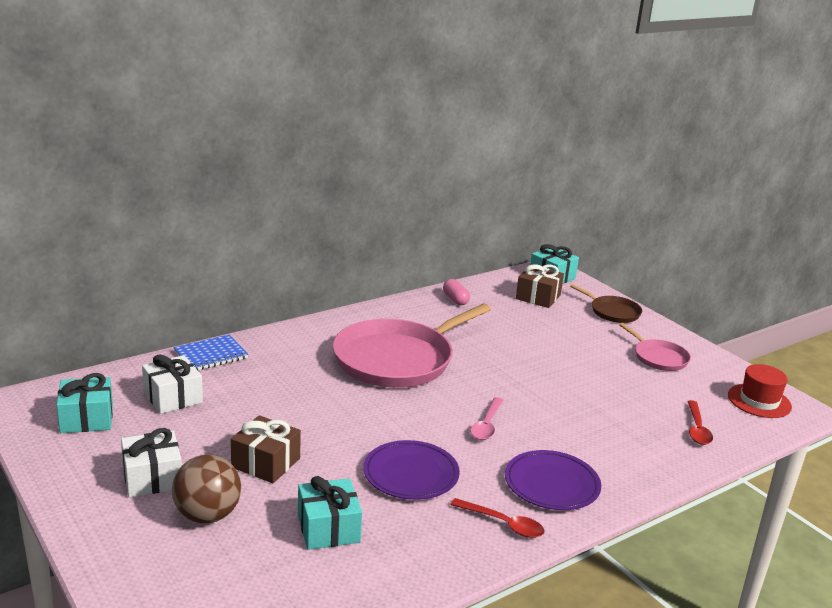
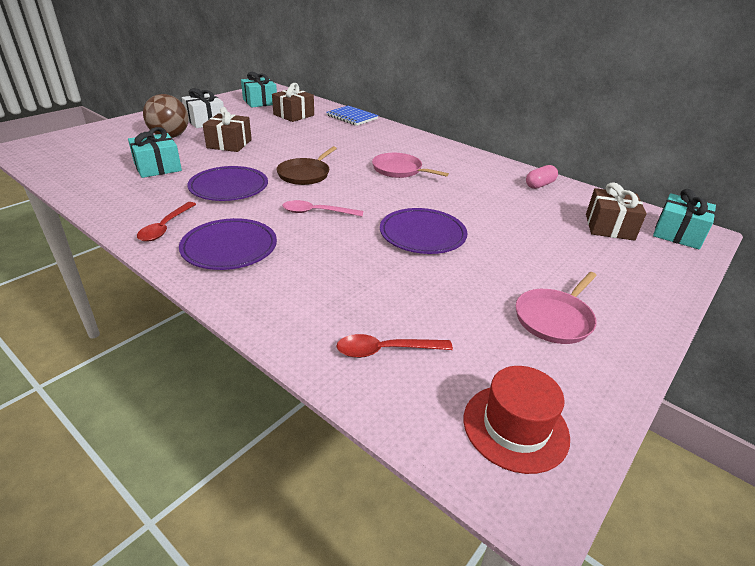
camera: 75 degrees right, 10 degrees up
white gift [142,355,203,414] -> brown gift [272,83,314,122]
pink pan [333,304,491,388] -> pink pan [372,153,449,178], size x0.48
brown pan [570,284,642,323] -> brown pan moved to [276,146,337,185]
none -> purple plate [380,208,467,254]

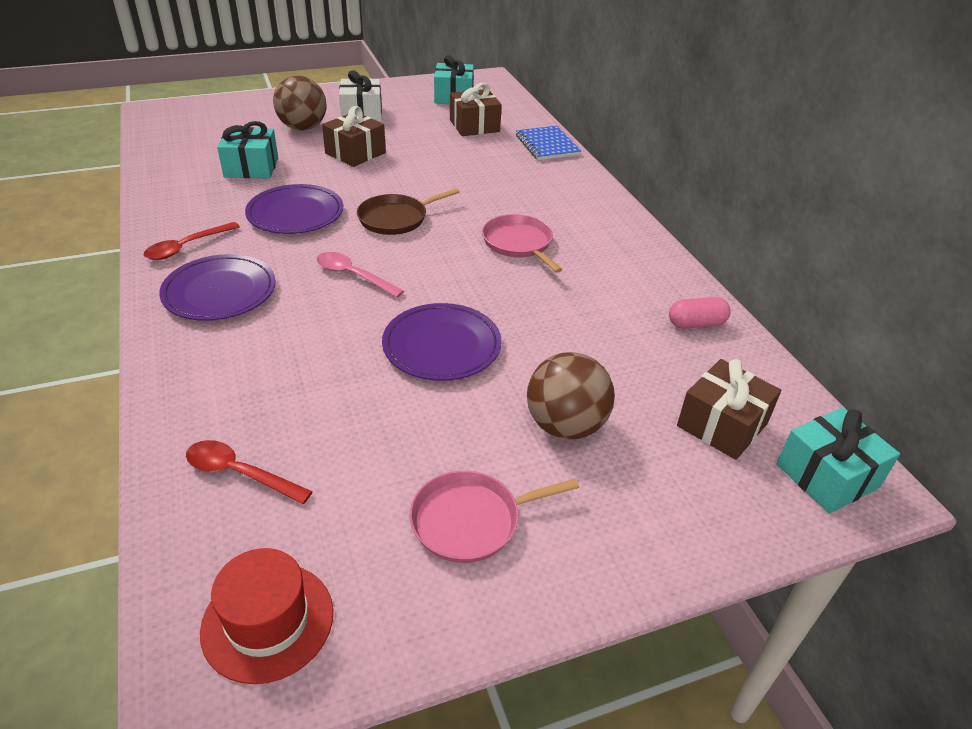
camera: 30 degrees right, 5 degrees up
none -> brown ball [527,352,615,440]

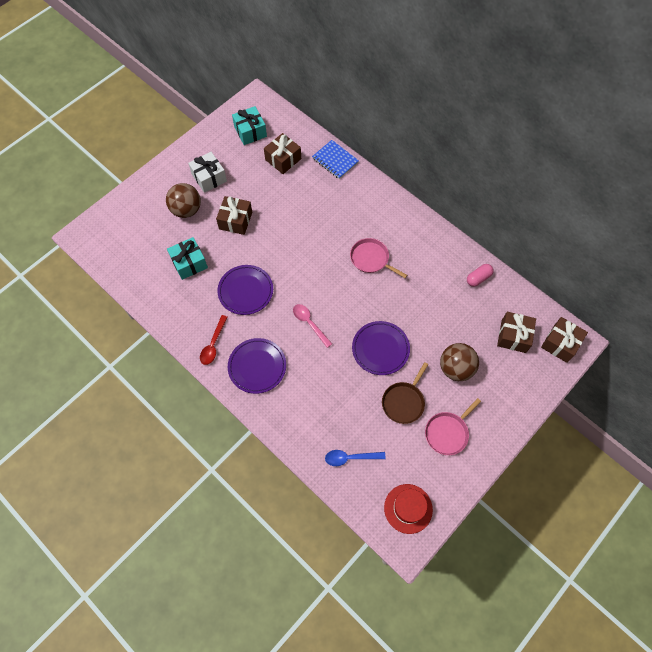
camera: 25 degrees left, 25 degrees up
red spoon [186,440,313,504] -> blue spoon [325,450,386,466]
pink spoon [317,252,404,297] -> pink spoon turned 45 degrees clockwise [293,304,332,348]
brown pan [357,188,460,235] -> brown pan moved to [382,362,428,424]
turquoise gift [777,407,900,514] -> brown gift [541,317,588,363]

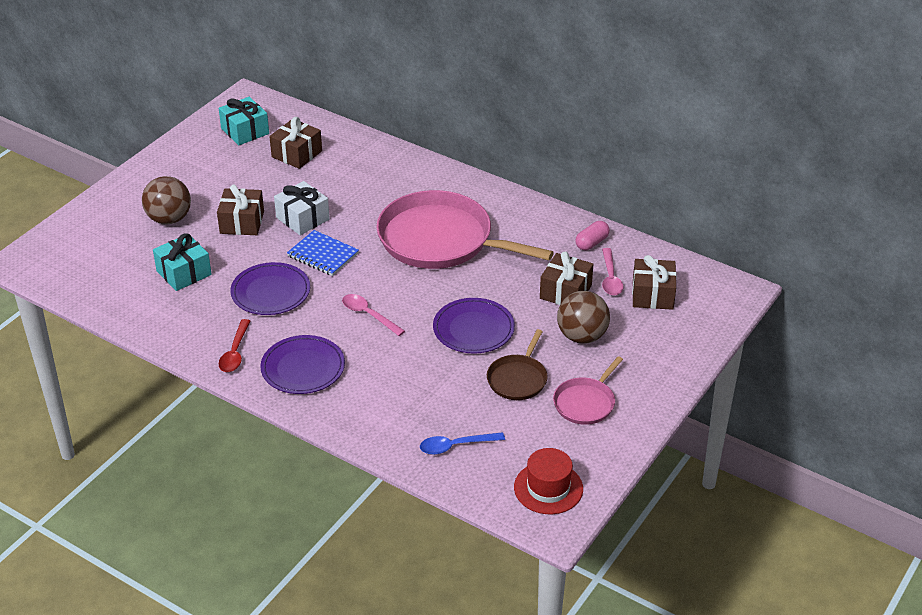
camera: 10 degrees left, 25 degrees down
white gift [188,152,227,193] -> white gift moved to [274,181,330,235]
blue notebook [312,140,359,179] -> blue notebook moved to [287,230,359,276]
pink pan [350,238,407,278] -> pink pan [376,190,554,269], size x2.09
brown gift [541,317,588,363] -> brown gift moved to [540,251,593,305]
none -> pink spoon [602,248,623,296]

